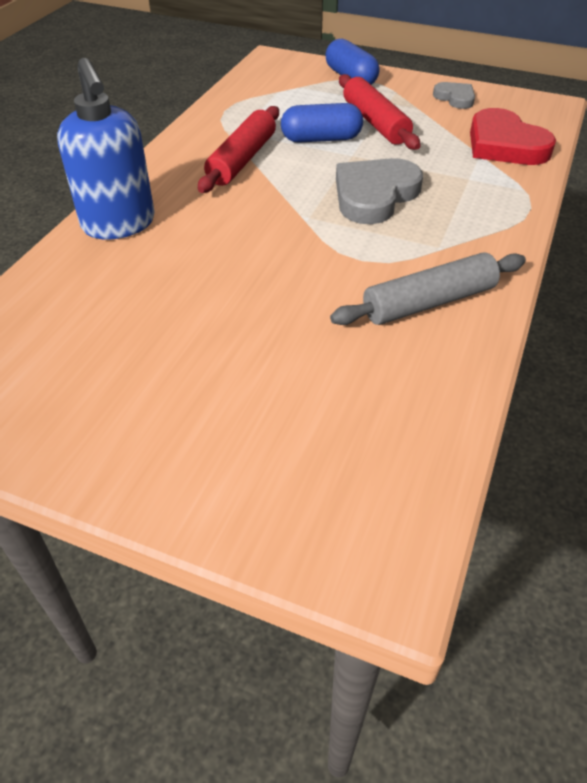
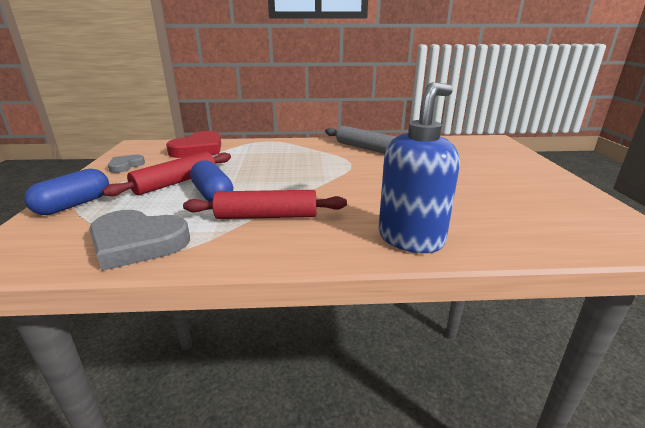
camera: 115 degrees left, 20 degrees down
grey heart [336,158,423,224] -> grey heart moved to [89,210,190,271]

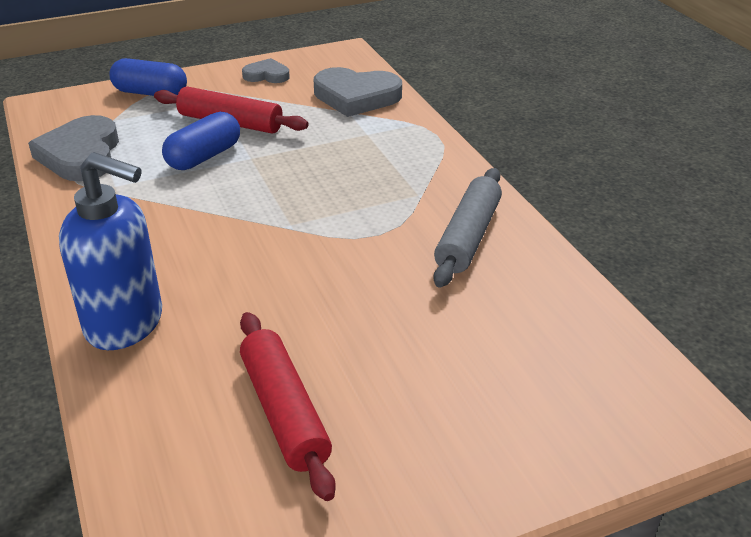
camera: 70 degrees right, 10 degrees up
red heart [166,131,221,158] -> grey heart [314,67,402,117]
red rolling pin [183,190,347,219] -> red rolling pin moved to [240,312,336,501]

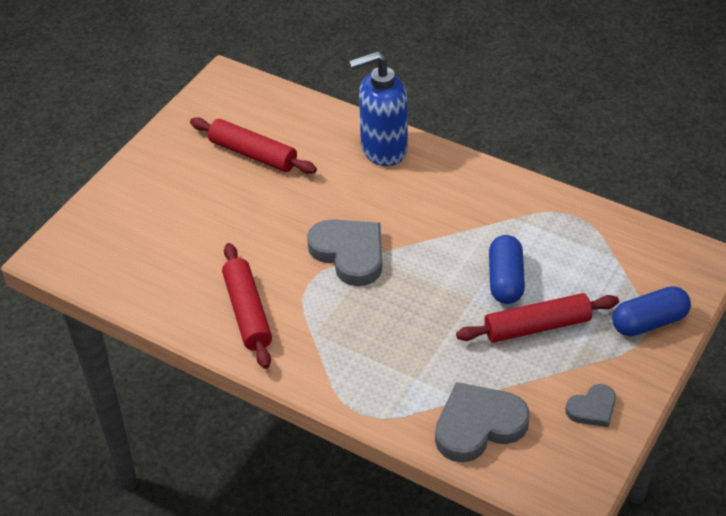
camera: 145 degrees right, 10 degrees up
grey heart [28,115,119,181] -> grey heart moved to [307,219,382,286]
grey rolling pin [433,168,502,288] -> red rolling pin [222,243,272,369]

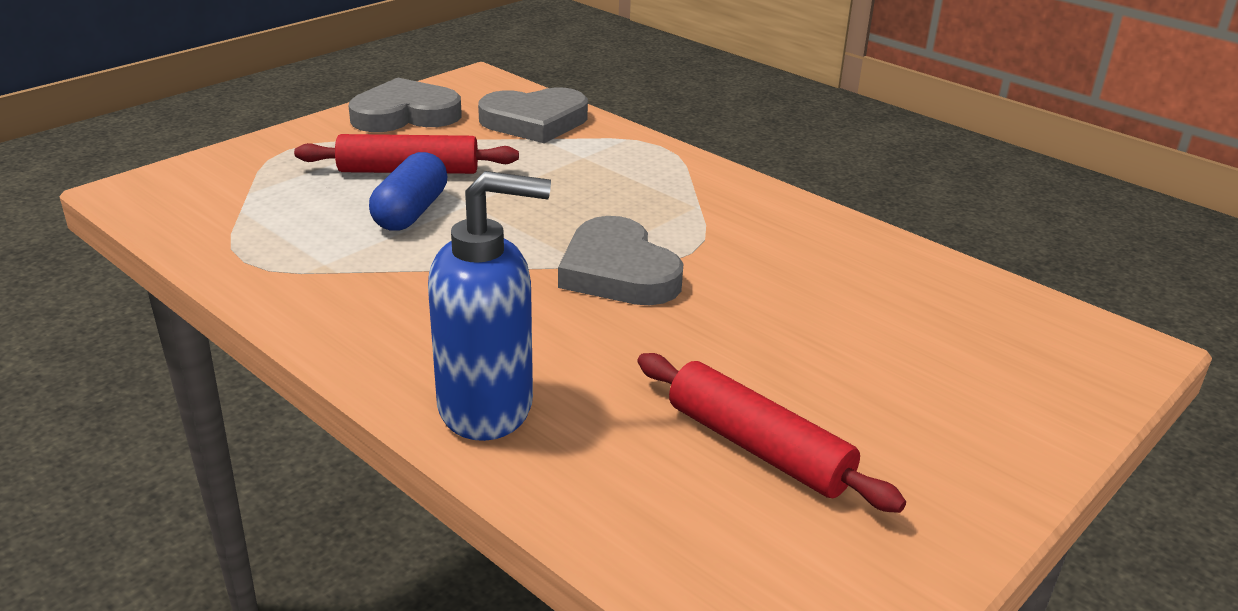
camera: 170 degrees left, 15 degrees down
red rolling pin [222,243,272,369] -> none
grey heart [566,384,616,427] -> grey heart [348,78,462,132], size x1.81
blue capsule [612,286,691,336] -> none

